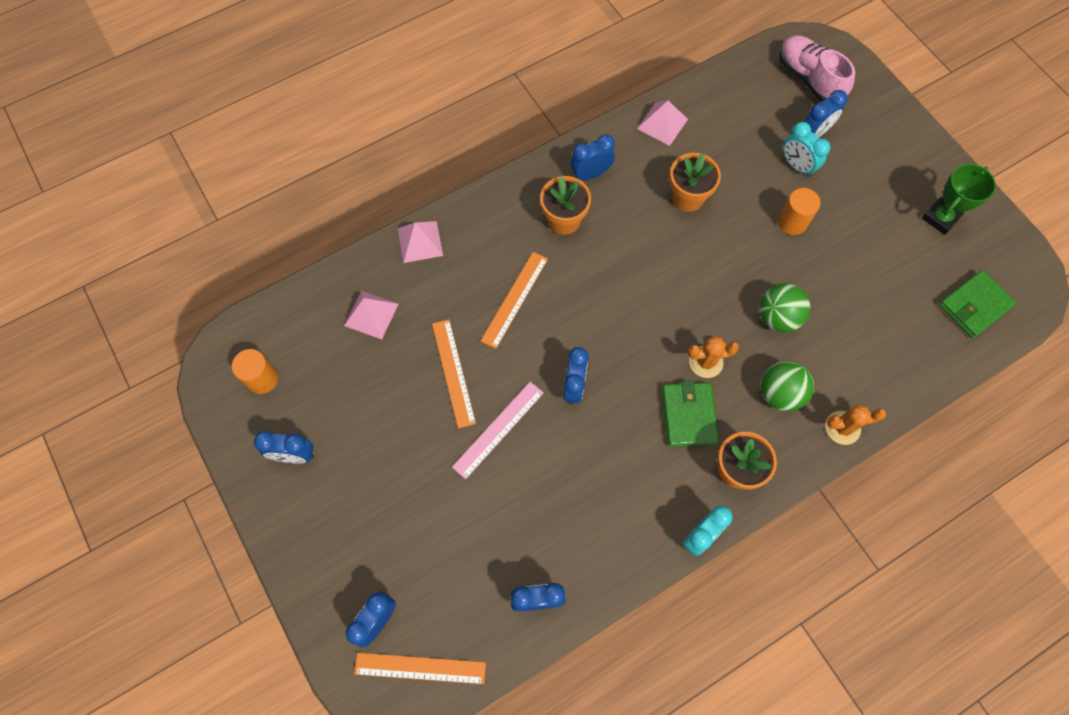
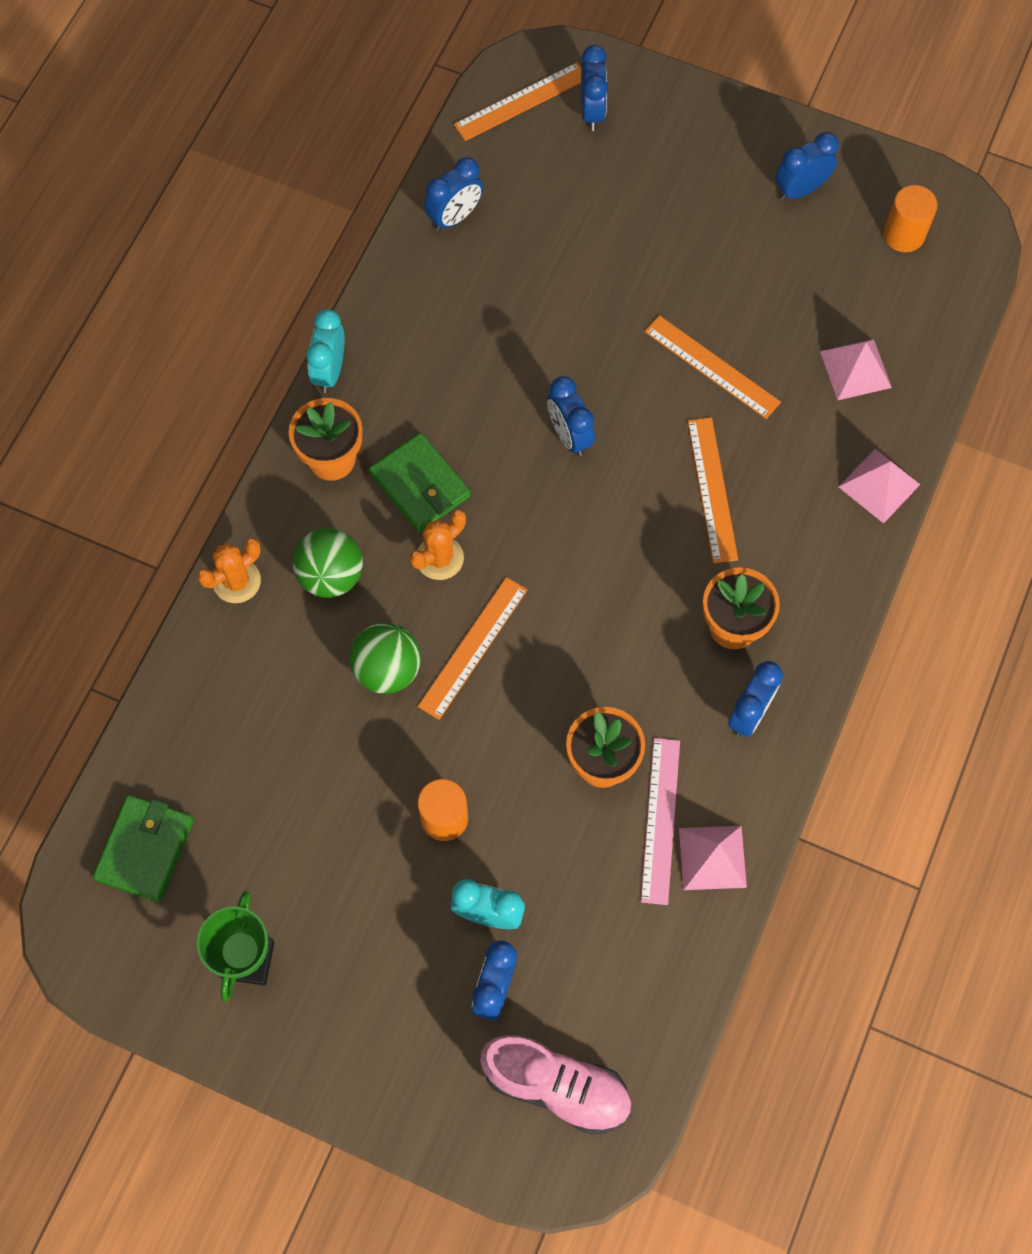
camera: 145 degrees right, 0 degrees up
pink ruler [452,382,544,479] -> pink ruler moved to [641,738,680,905]
none -> orange ruler [418,577,527,720]

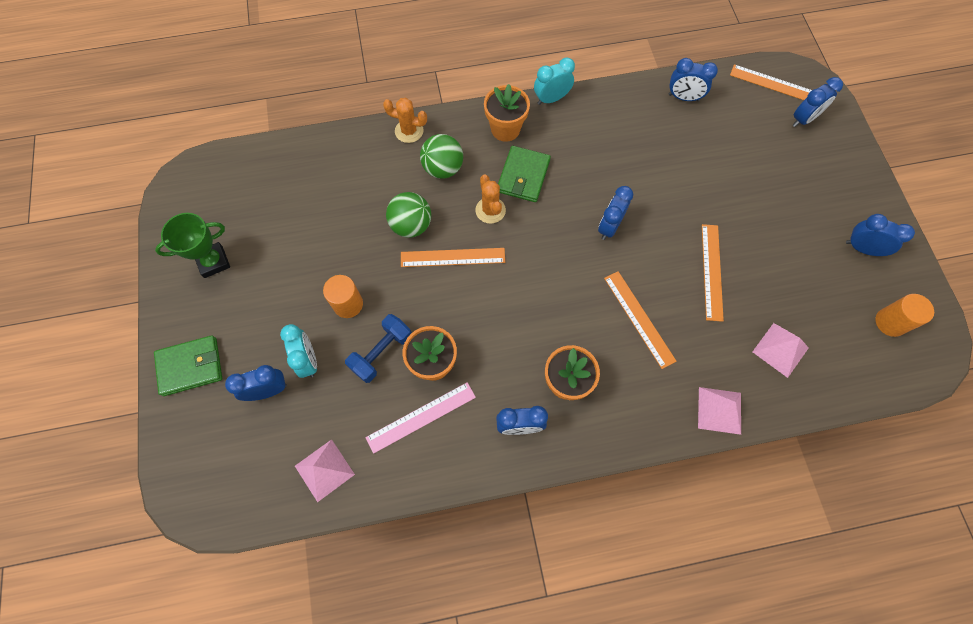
camera: 55 degrees right, 0 degrees up
green wallet [93,795,194,902] -> green wallet moved to [154,335,222,396]
orange cactus [409,509,466,580] -> orange cactus turned 60 degrees clockwise [475,174,506,224]
pink shoe [480,1035,631,1135] -> none
pink pyramid [679,826,747,890] -> pink pyramid moved to [295,439,355,502]
orange ruler [688,417,738,563] -> orange ruler turned 75 degrees counterclockwise [604,271,676,369]
none -> blue dumbbell [345,314,412,383]

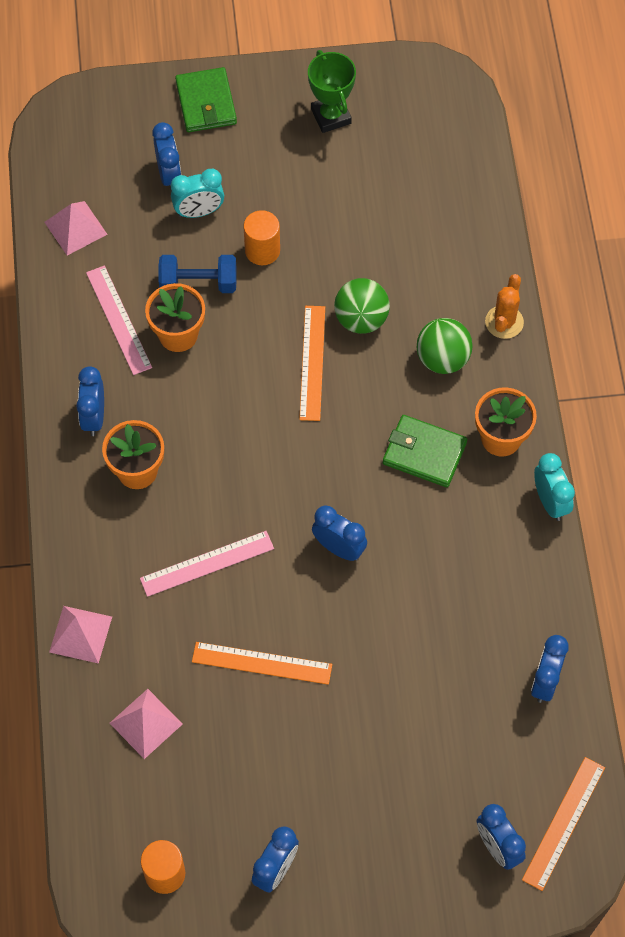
camera: 95 degrees right, 5 degrees down
blue dumbbell [345,314,412,383] -> blue dumbbell turned 45 degrees counterclockwise [159,255,236,293]
orange cactus [475,174,506,224] -> none
orange ruler [604,271,676,369] -> pink ruler [140,531,274,597]

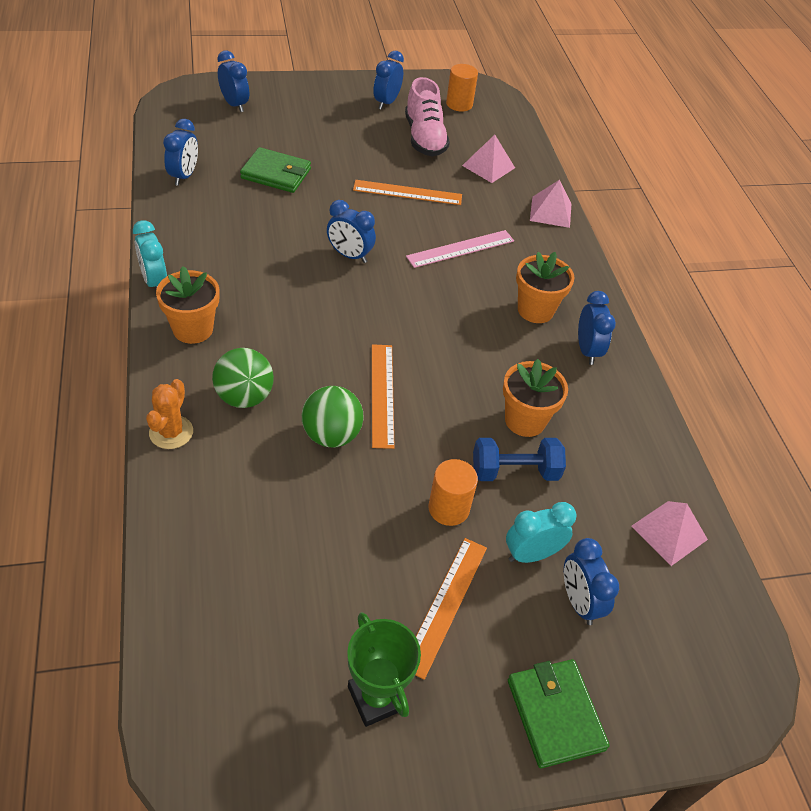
camera: 170 degrees right, 15 degrees down
pink ruler [86,265,152,375] -> none
green wallet [383,415,467,487] -> green wallet moved to [240,147,311,193]
orange ruler [522,757,605,891] -> orange ruler moved to [415,538,487,680]
none -> pink shoe [405,77,450,156]

